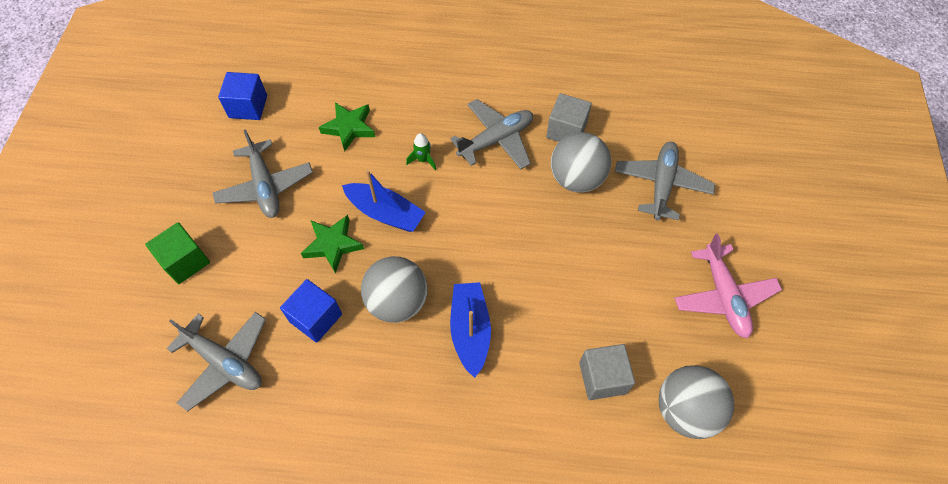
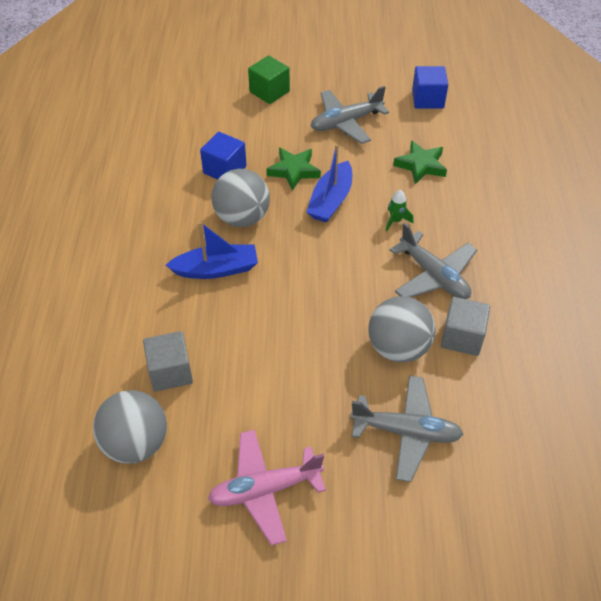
camera: 85 degrees right, 10 degrees down
grey plane [166,312,266,412] -> none

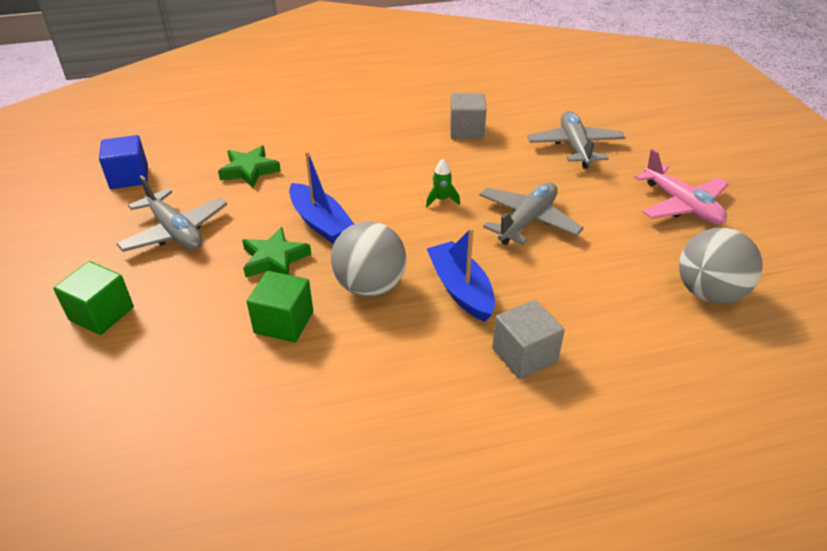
camera: 105 degrees left, 10 degrees down
grey cube [143,331,193,392] -> grey cube moved to [492,300,565,379]
blue cube [200,132,247,180] -> green cube [247,271,313,342]
blue boat [307,144,352,223] -> blue boat turned 45 degrees clockwise [289,151,354,244]
grey ball [369,296,435,363] -> none
green rocket [386,190,413,232] -> green rocket moved to [426,159,460,207]
grey plane [390,223,477,299] -> grey plane moved to [479,183,584,245]

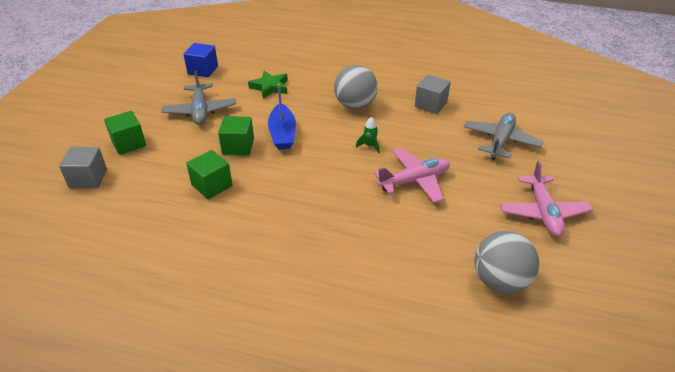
camera: 30 degrees right, 0 degrees up
green star [242,227,311,278] -> green cube [218,116,254,155]
grey ball [331,221,406,297] -> grey ball moved to [334,65,378,109]
blue boat [427,228,495,322] -> none
grey plane [479,183,584,245] -> pink plane [374,148,450,203]
grey cube [492,300,565,379] -> grey cube moved to [59,147,107,188]

